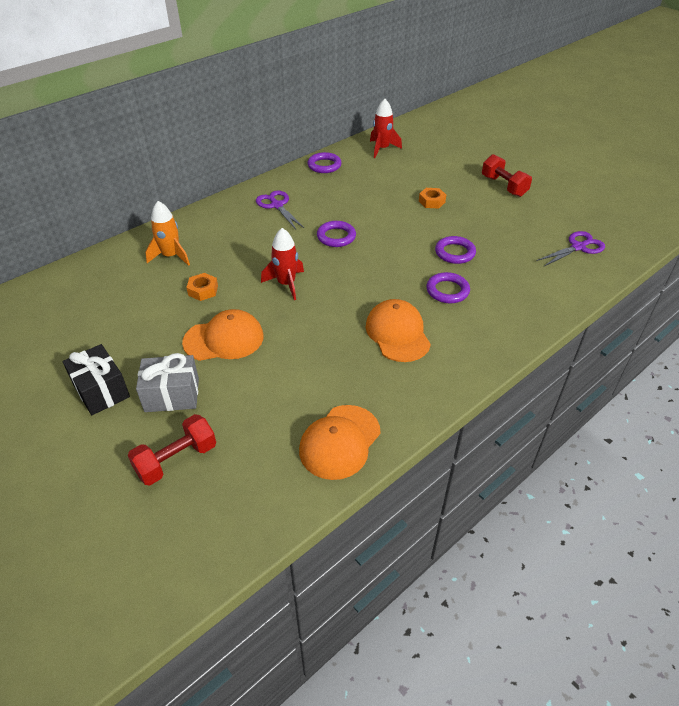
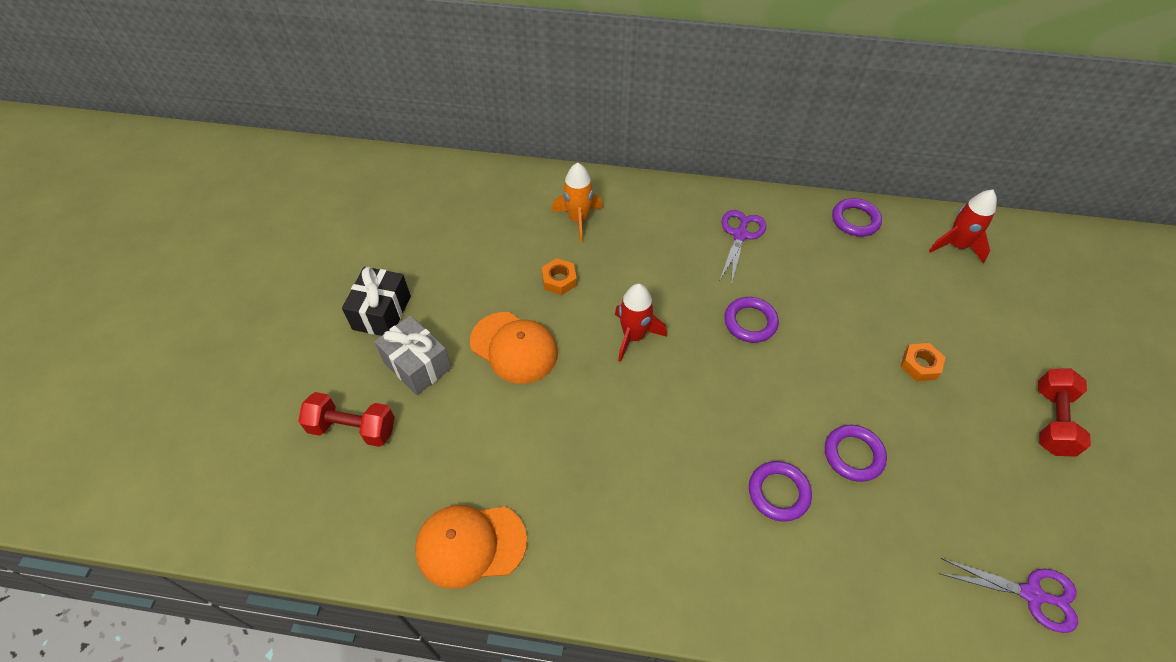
camera: 50 degrees right, 10 degrees up
orange cap [366,299,431,362] -> none

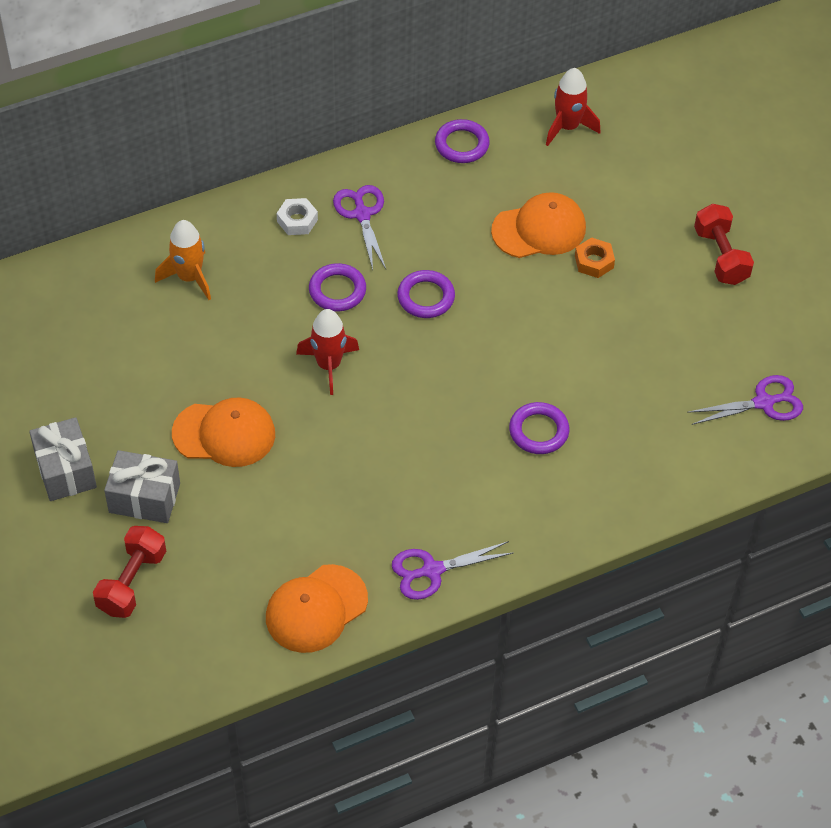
camera: 35 degrees left, 0 degrees up
red dumbbell [298,392,395,447] -> red dumbbell turned 45 degrees counterclockwise [93,526,166,618]
black gift [342,267,411,336] -> grey gift [29,417,97,501]
orange nut [542,258,577,295] -> none
purple ring [825,425,887,482] -> purple ring moved to [309,263,366,311]
none -> white nut [277,198,318,235]
none -> purple scissors [392,541,514,600]
none -> orange cap [491,192,586,258]

